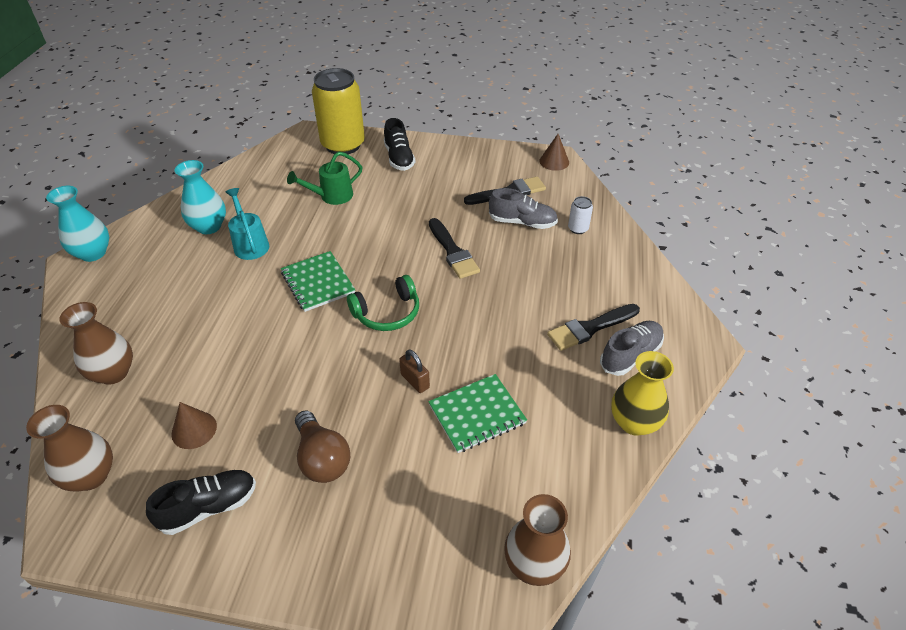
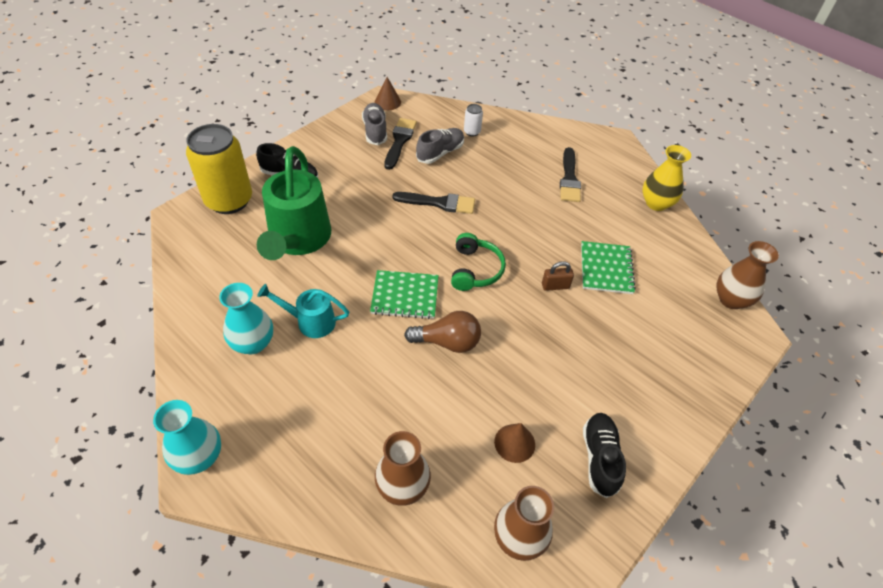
camera: 60 degrees left, 5 degrees up
green watering can [287,152,362,205] -> green watering can [257,146,331,260], size x1.88
brown light bulb [295,410,350,483] -> brown light bulb moved to [404,311,481,353]
grey shoe [600,321,664,376] -> grey shoe moved to [362,103,387,145]

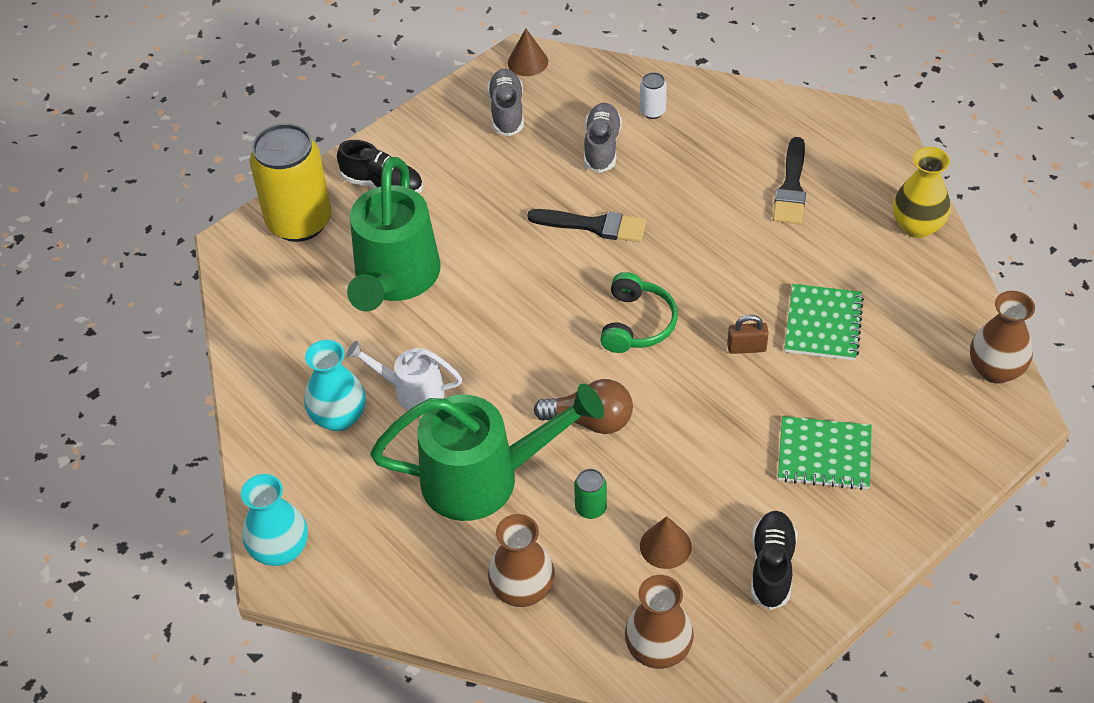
camera: 10 degrees right, 0 degrees up
turquoise watering can [257,284,349,338] -> white watering can [346,341,462,410]
green notebook [370,270,439,319] -> green notebook moved to [778,416,872,490]
black brush [384,118,417,170] -> none
grey shoe [416,128,464,164] -> grey shoe turned 45 degrees counterclockwise [584,103,622,173]
none -> green watering can [370,384,604,521]
none -> green can [574,469,607,519]

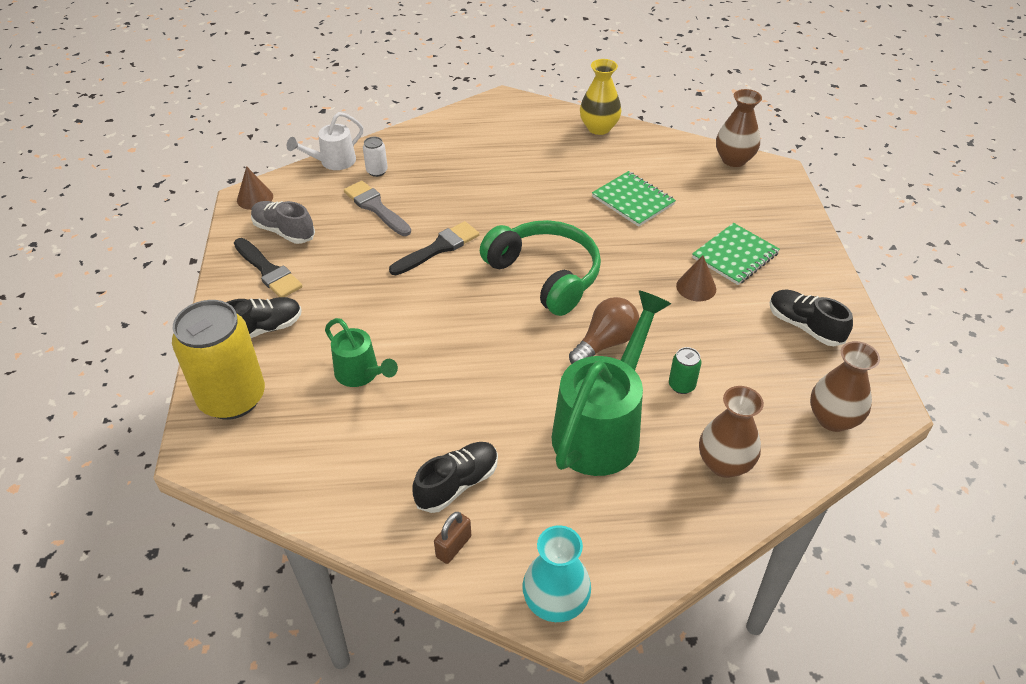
camera: 55 degrees left, 5 degrees down
turquoise vase [304,340,366,431] -> black shoe [412,442,498,513]
white watering can [346,341,462,410] -> white watering can moved to [287,112,364,170]
green watering can [347,157,441,311] -> green watering can [325,318,398,387], size x0.53
grey shoe [584,103,622,173] -> grey brush [344,181,411,236]
green headphones [600,272,678,353] -> green headphones [480,220,601,316], size x1.60
brown cone [640,516,692,569] -> brown cone moved to [676,255,716,301]
brown padlock [727,315,769,354] -> brown padlock moved to [434,512,471,564]
black brush [773,137,806,224] -> black brush moved to [234,238,303,297]

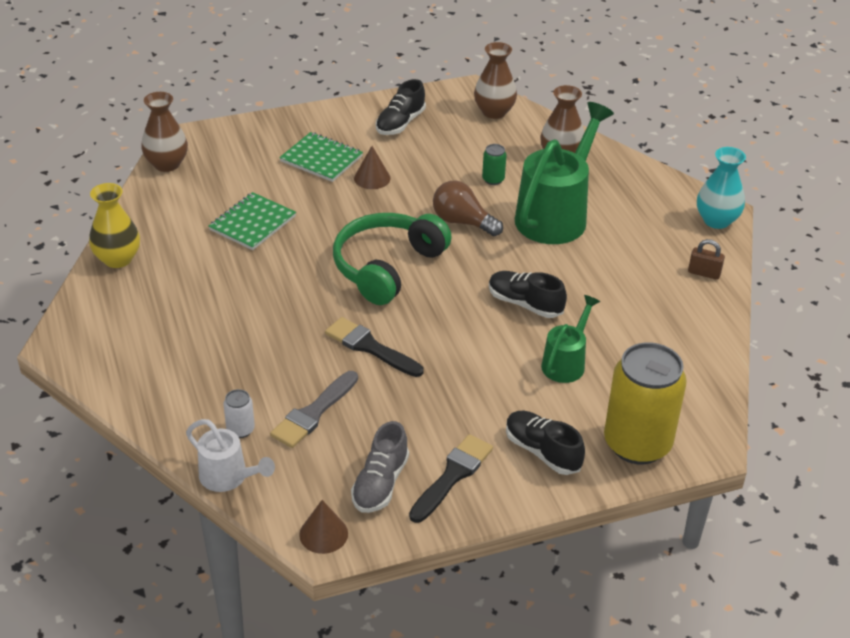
camera: 105 degrees left, 5 degrees down
black shoe [412,442,498,513] -> black shoe moved to [489,271,567,318]
green watering can [552,290,671,476] -> green watering can turned 105 degrees clockwise [515,102,614,244]

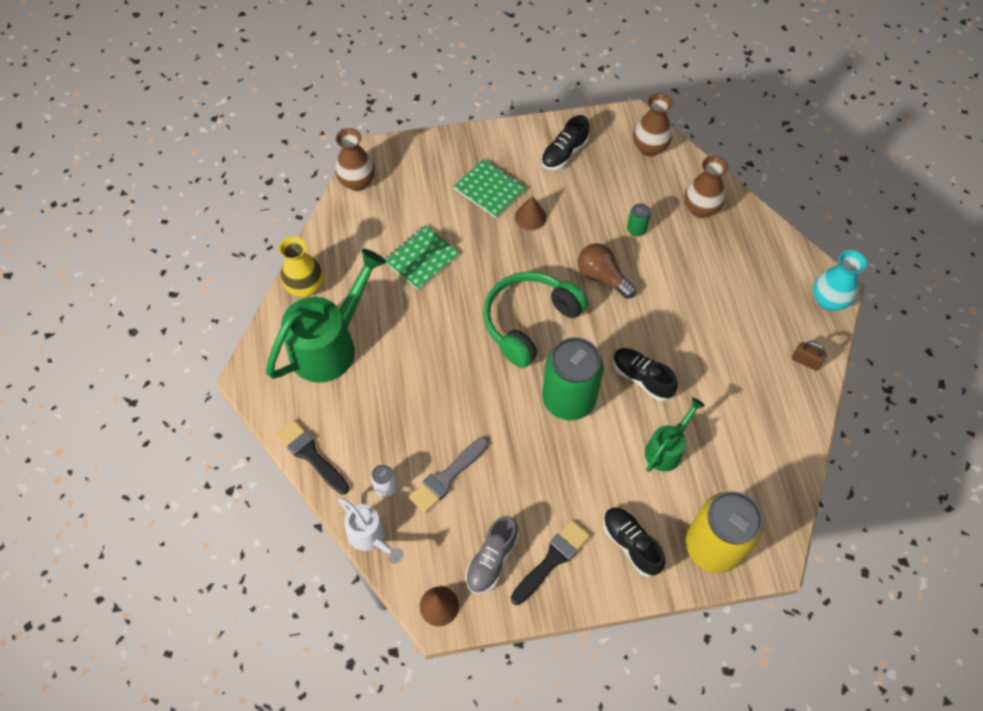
camera: 10 degrees right, 20 degrees up
black brush [325,317,424,377] -> black brush moved to [275,419,349,495]
green watering can [515,102,614,244] -> green watering can moved to [266,249,386,383]
none -> green can [542,337,604,420]

